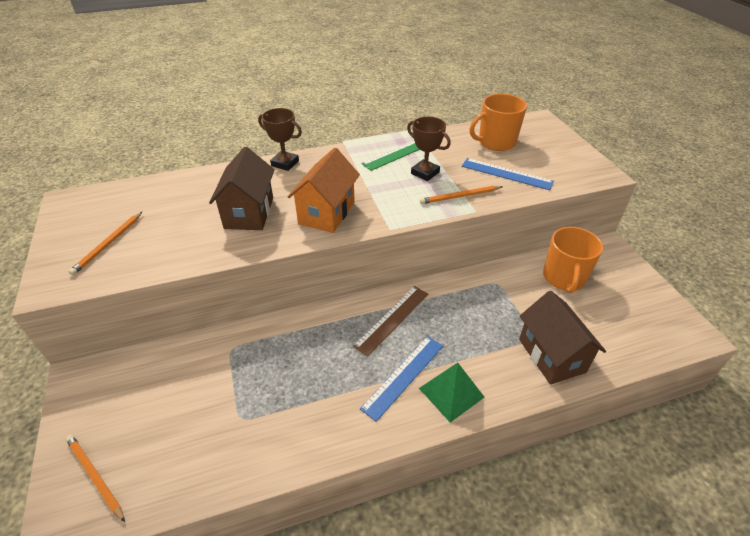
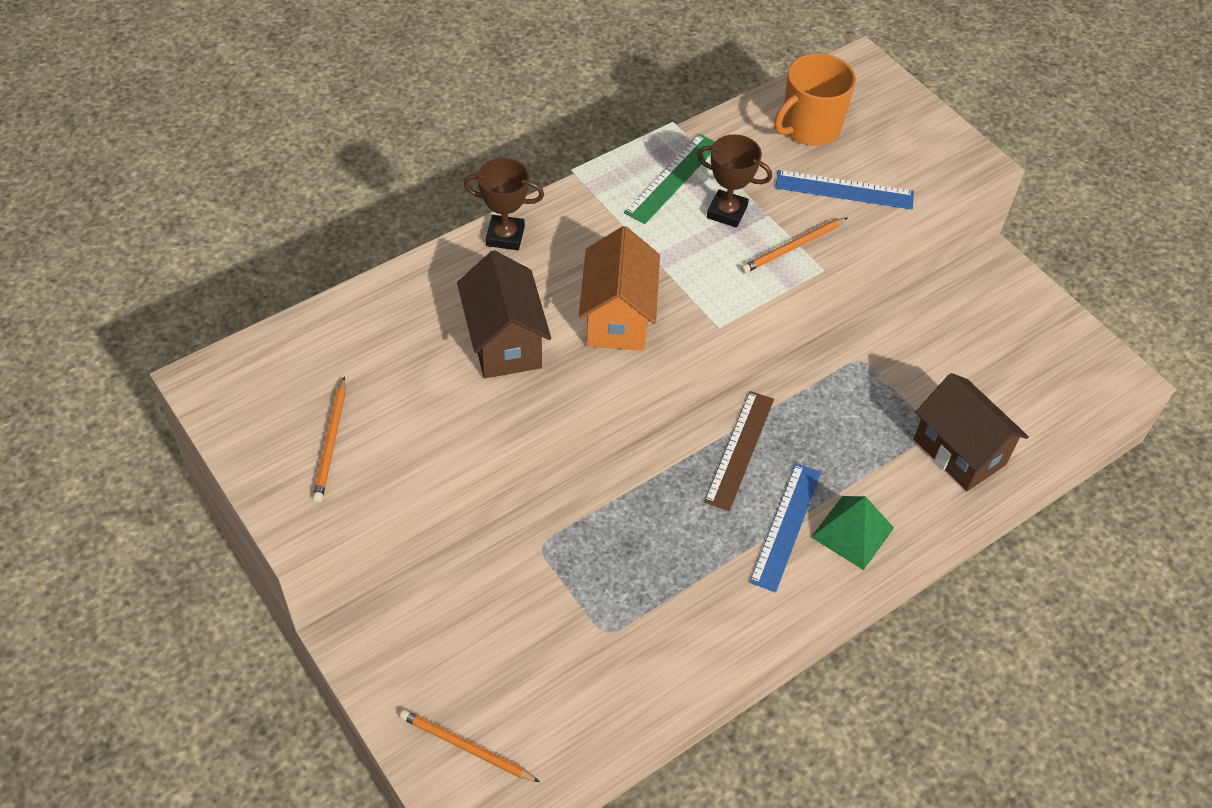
camera: 20 degrees left, 10 degrees up
orange mug [543,227,603,293] -> none

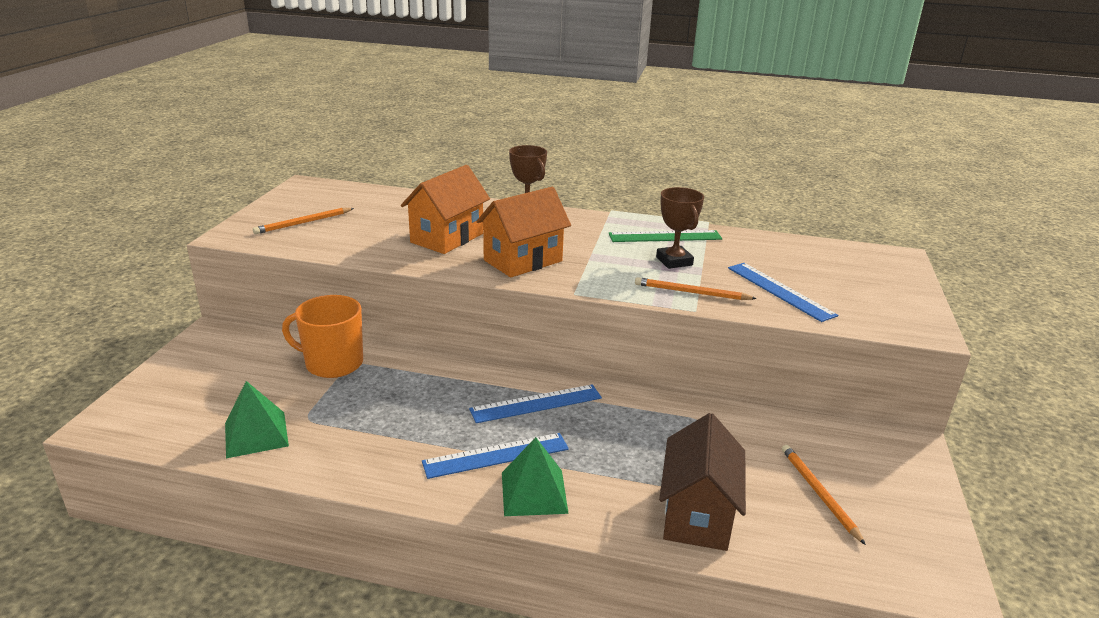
camera: 50 degrees right, 25 degrees down
orange pencil [400,709,540,782] -> orange pencil moved to [782,445,866,545]
brown house [457,250,551,378] -> orange house [401,165,490,254]
brown ruler [704,391,774,511] -> blue ruler [469,384,602,423]
orange mug [774,53,856,146] -> orange mug moved to [282,295,363,378]
none -> green pyramid [225,381,289,458]

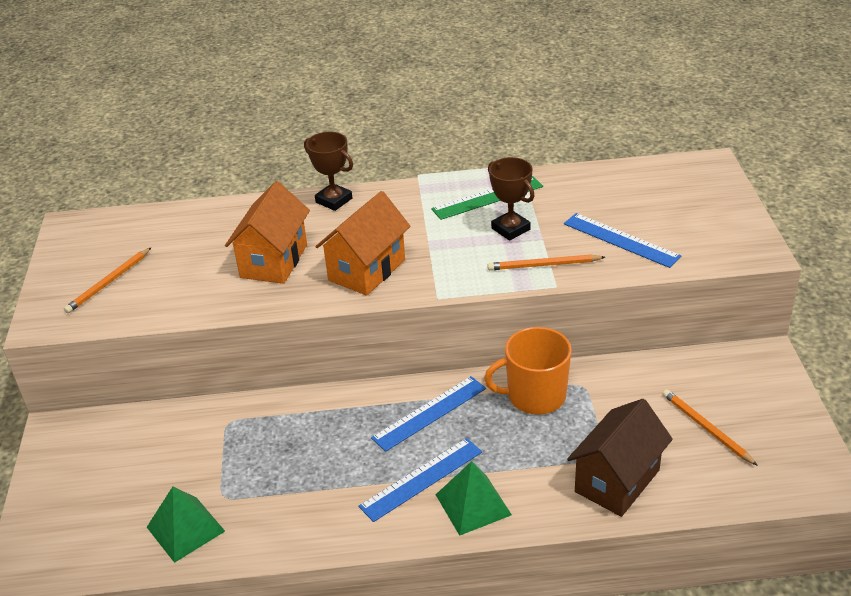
camera: 15 degrees left, 10 degrees up
orange mug [282,295,363,378] -> orange mug moved to [484,327,572,415]
brown house [659,413,746,551] -> brown house turned 45 degrees clockwise [567,399,673,517]

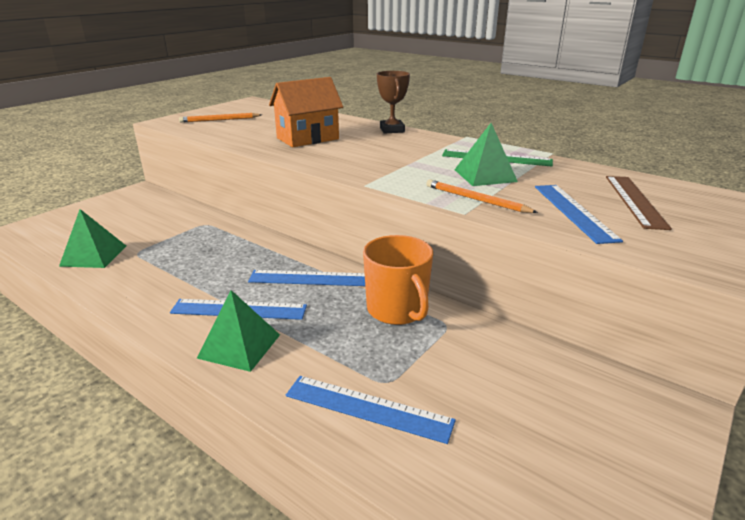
camera: 40 degrees right, 10 degrees down
orange house [315,191,411,296] -> none
orange mug [484,327,572,415] -> orange mug turned 150 degrees counterclockwise [363,235,433,325]
brown trophy [488,157,535,241] -> green pyramid [454,123,518,186]
brown house [567,399,673,517] -> blue ruler [286,376,456,444]
orange pencil [663,389,758,466] -> none
none -> brown ruler [606,176,672,230]

